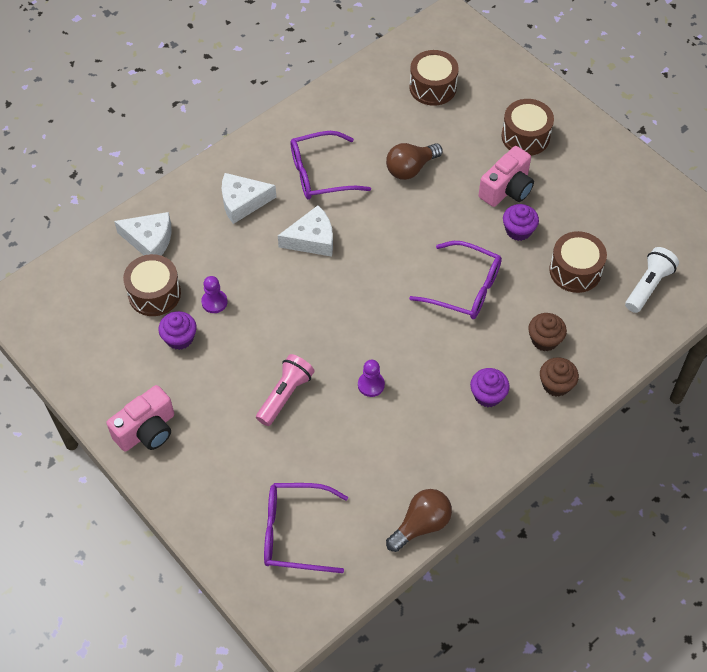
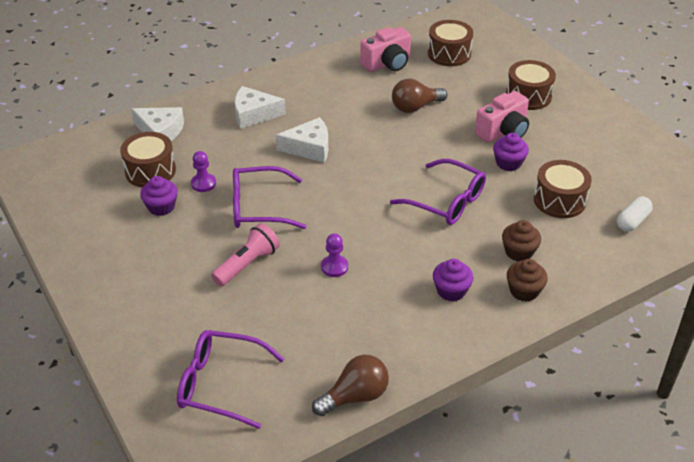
camera: 10 degrees right, 15 degrees down
pink camera [106,385,174,452] -> pink camera moved to [360,27,411,72]
purple glasses [291,131,371,200] -> purple glasses moved to [233,166,306,229]
white flashlight [625,247,679,313] -> white capsule [617,197,653,232]

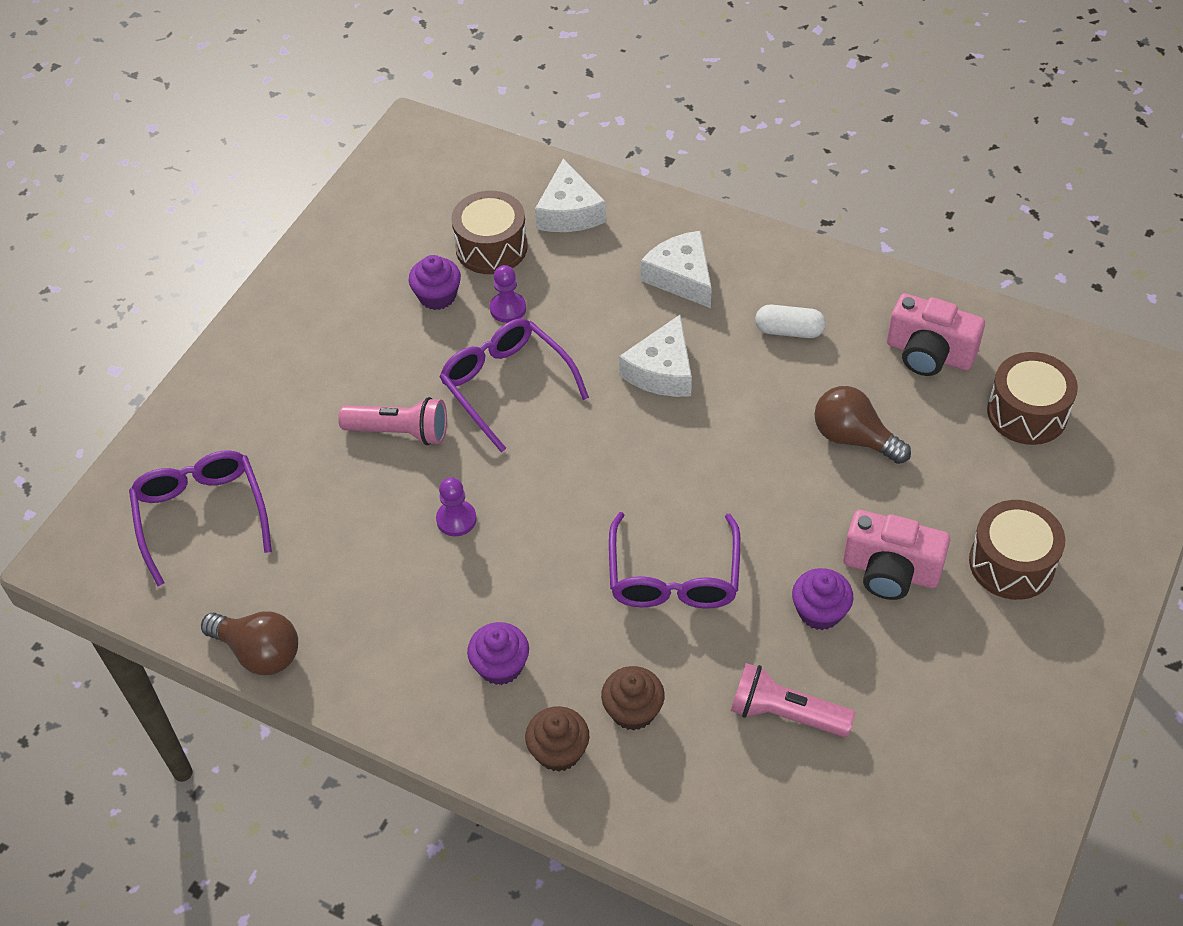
camera: 60 degrees right, 10 degrees up
white cheese [276,117,328,162] -> white cheese turned 60 degrees clockwise [619,315,692,397]
brown drum [534,160,592,218] -> pink flashlight [731,663,855,737]
white capsule [617,197,653,232] -> white capsule moved to [755,305,826,338]

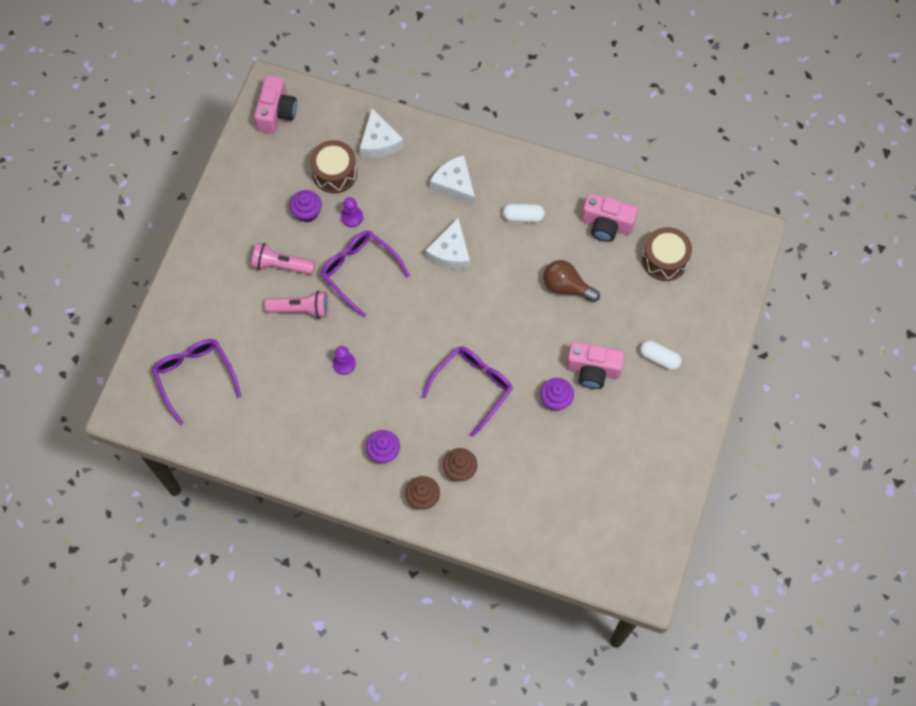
camera: 10 degrees left, 15 degrees up
brown light bulb [201,611,298,675] -> none
purple glasses [609,512,741,609] -> purple glasses turned 135 degrees counterclockwise [421,347,513,437]
pink flashlight [731,663,855,737] -> pink flashlight moved to [251,242,315,275]
brown drum [969,500,1065,600] -> white capsule [640,341,681,370]
none -> pink camera [254,75,297,134]

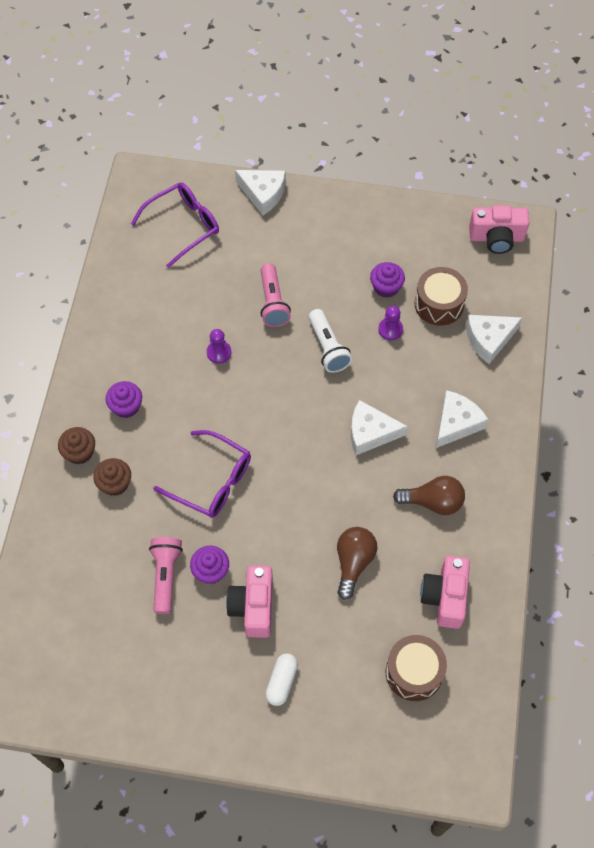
camera: 80 degrees right, 5 degrees down
pink flashlight [251,242,315,275] -> pink flashlight moved to [149,537,183,614]
purple glasses [321,231,410,318] -> white flashlight [309,309,352,373]
white capsule [503,204,545,222] -> brown light bulb [393,476,465,515]
none -> white cheese [235,170,286,215]

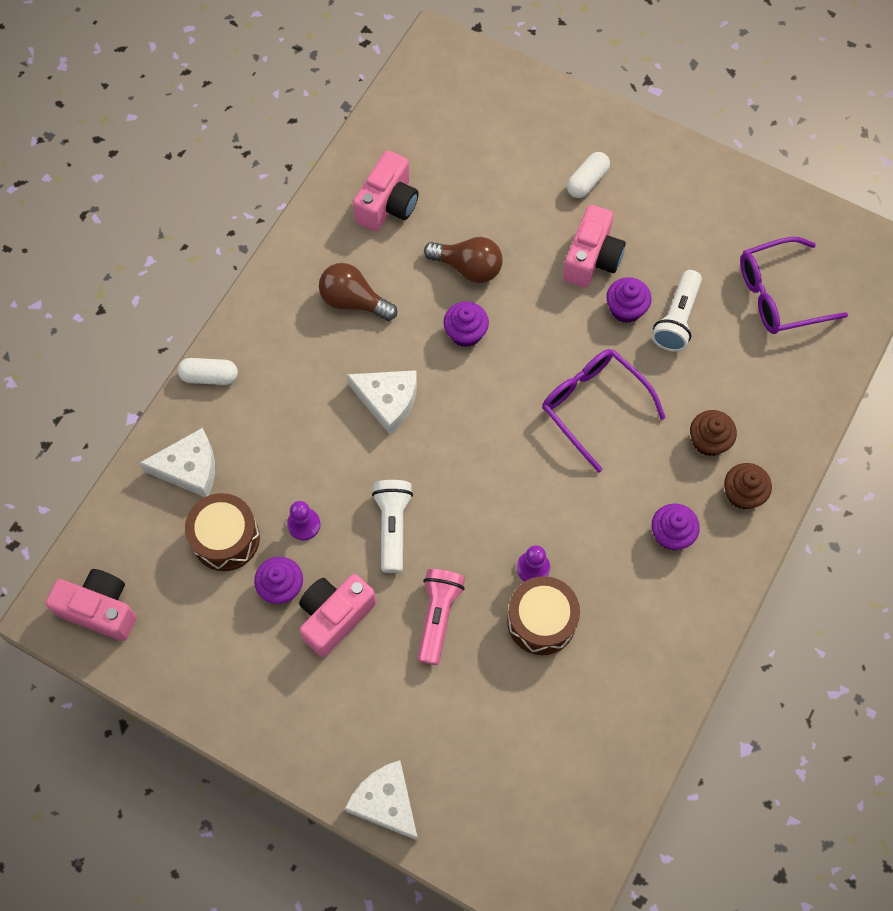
camera: 160 degrees left, 5 degrees up
purple glasses [131,183,219,268] -> purple glasses moved to [740,237,848,334]
pink flashlight [149,537,183,614] -> white flashlight [652,270,702,352]
brown light bulb [337,527,378,600] -> brown light bulb turned 105 degrees counterclockwise [424,237,503,283]
brown drum [385,635,447,701] -> brown drum moved to [507,576,580,655]
white cheese [436,390,489,448] -> none
none -> white capsule [178,358,238,385]
none -> pink camera [299,574,376,657]
none -> purple cupcake [444,301,489,347]

